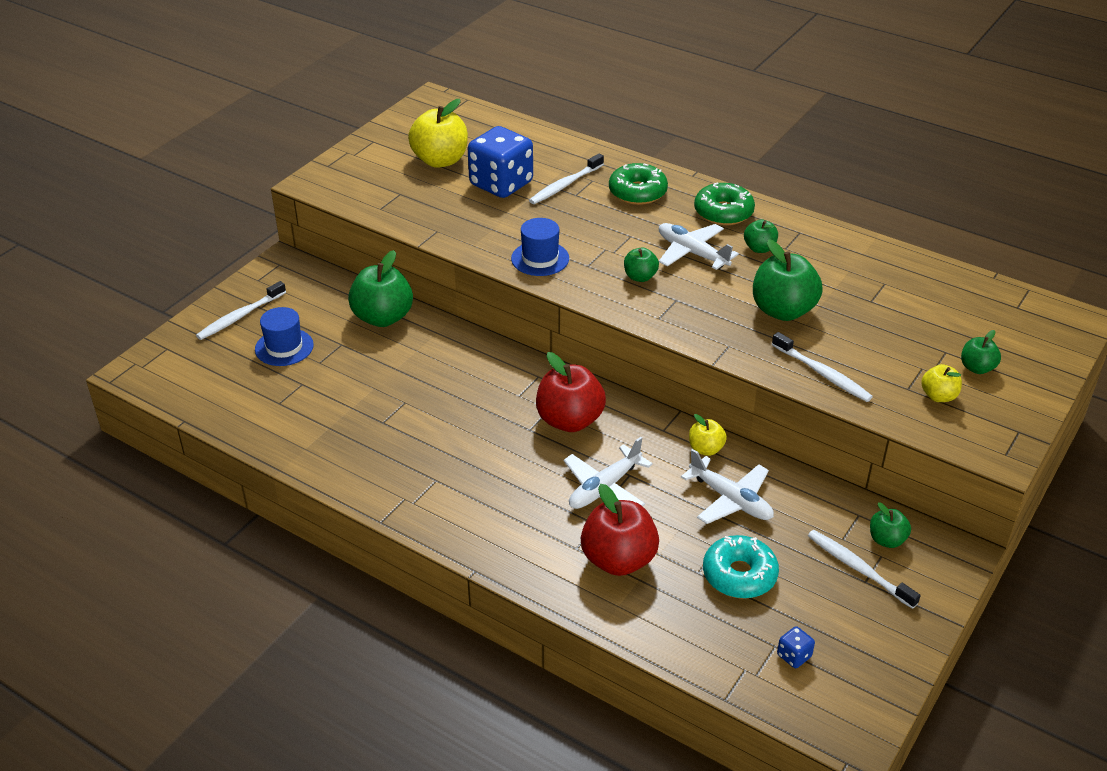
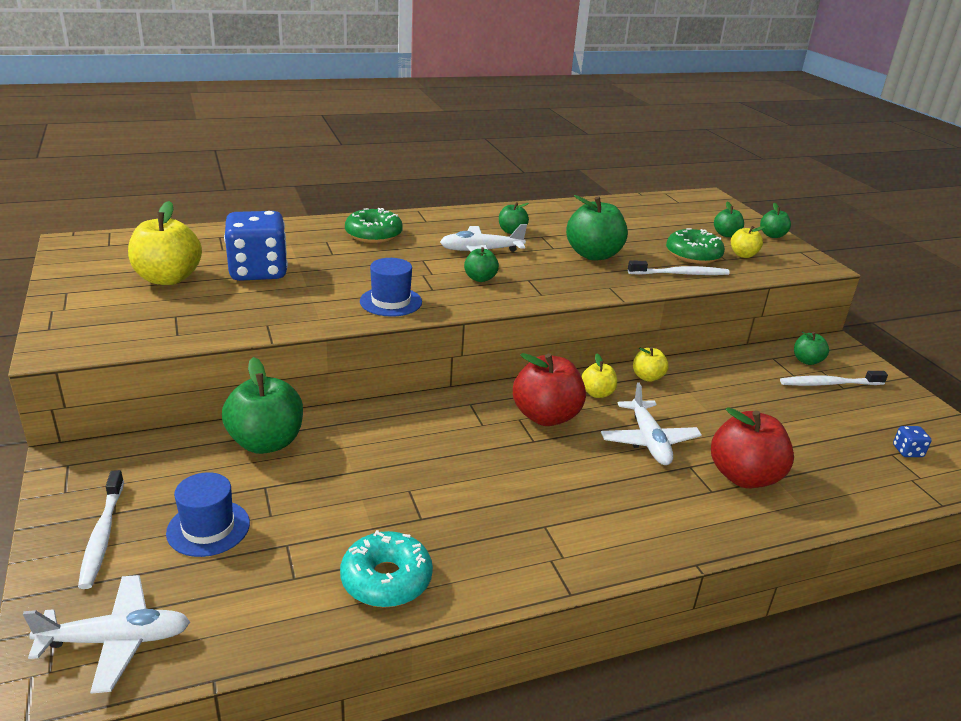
camera: 55 degrees left, 10 degrees down
white toothbrush [529,154,604,204] -> none
white plane [681,449,774,524] -> white plane moved to [23,575,190,694]
green donut [694,182,755,225] -> green donut moved to [666,228,725,264]
turquoise donut [703,535,779,599] -> turquoise donut moved to [340,530,433,608]
none -> yellow apple [581,354,617,398]
none -> green apple [760,203,791,238]

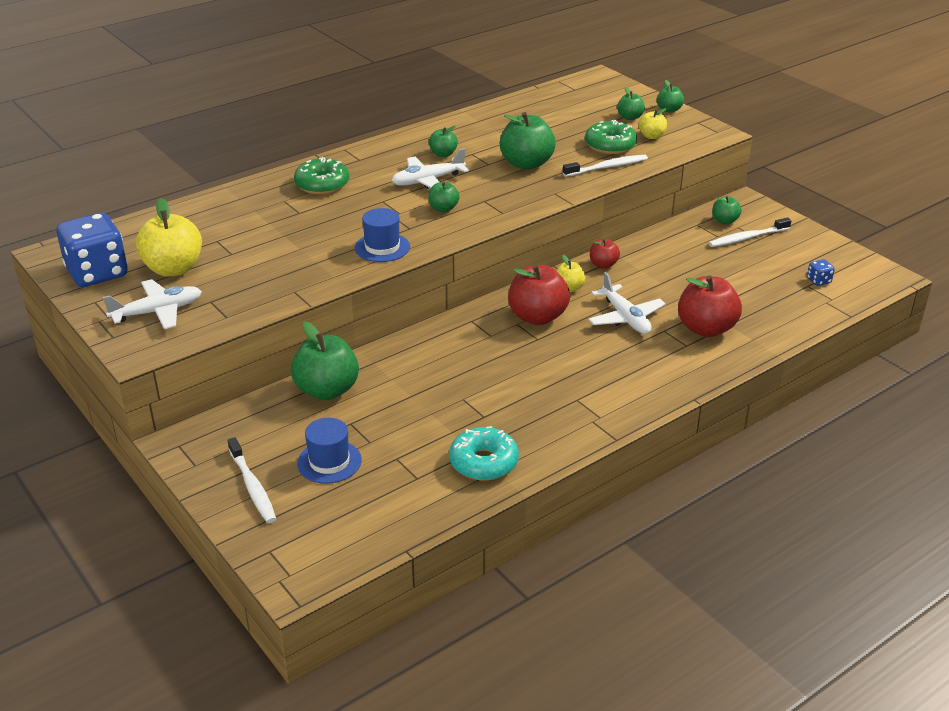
camera: 15 degrees left, 5 degrees up
white plane [23,575,190,694] -> white plane moved to [103,279,202,329]
blue dice [224,211,288,281] -> blue dice moved to [57,213,128,287]
yellow apple [633,347,669,382] -> red apple [590,239,620,269]

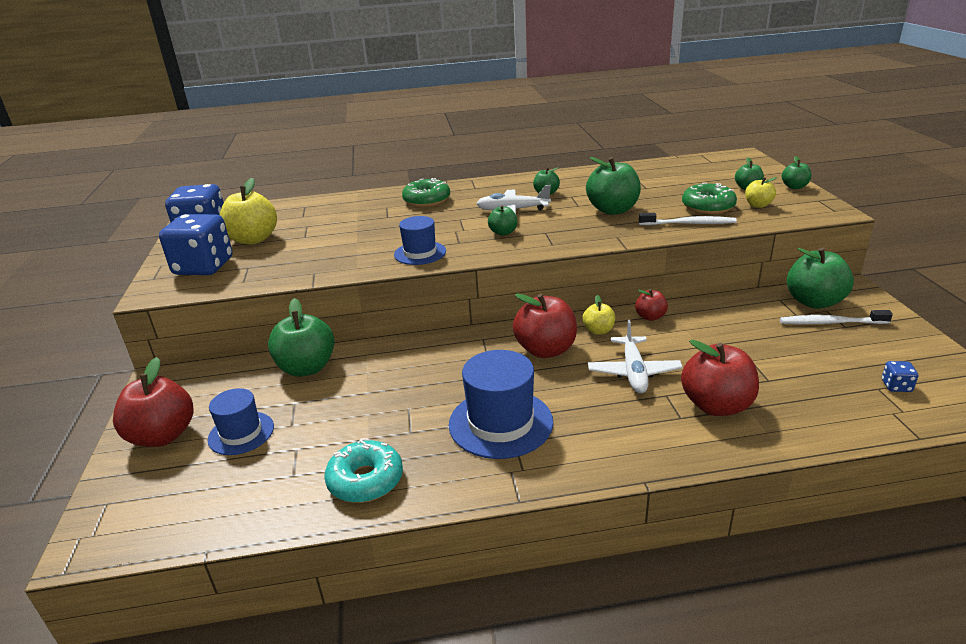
camera: 30 degrees right, 5 degrees down
white plane [103,279,202,329] -> blue dice [159,214,232,275]
white toothbrush [228,437,276,523] -> red apple [113,357,193,447]
green apple [712,196,742,225] -> green apple [787,247,854,309], size x1.89
none -> blue hat [449,350,553,459]

